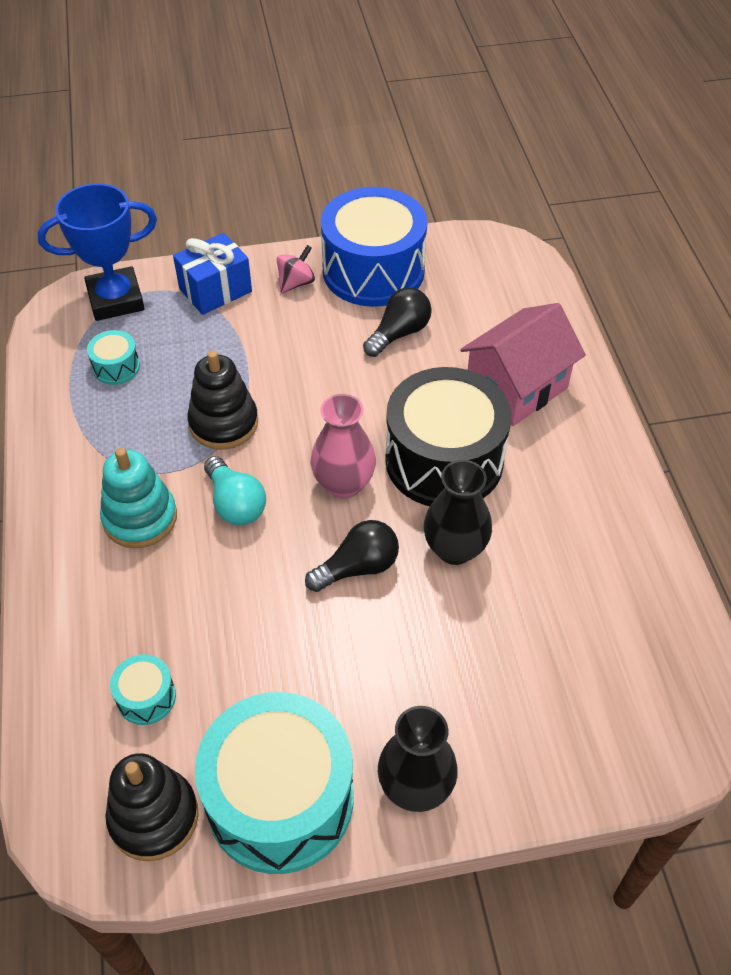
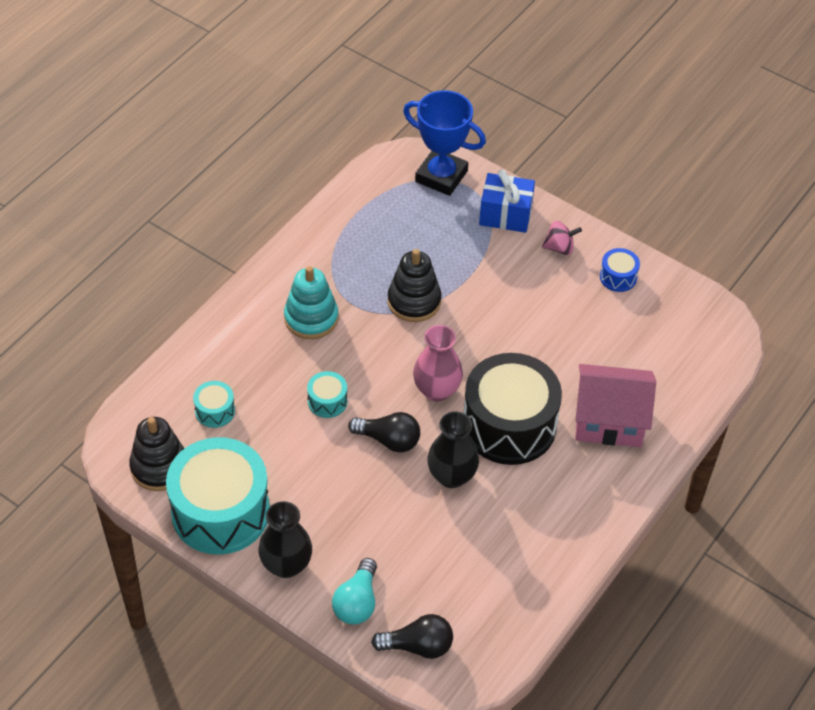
camera: 45 degrees right, 0 degrees up
turquoise drum [87,330,140,385] -> turquoise drum moved to [307,371,347,418]
turquoise light bulb [204,456,266,525] -> turquoise light bulb moved to [332,558,377,625]
blue drum [321,187,427,307] -> blue drum [600,248,640,292], size x0.42
black light bulb [363,287,432,357] -> black light bulb moved to [371,614,453,659]

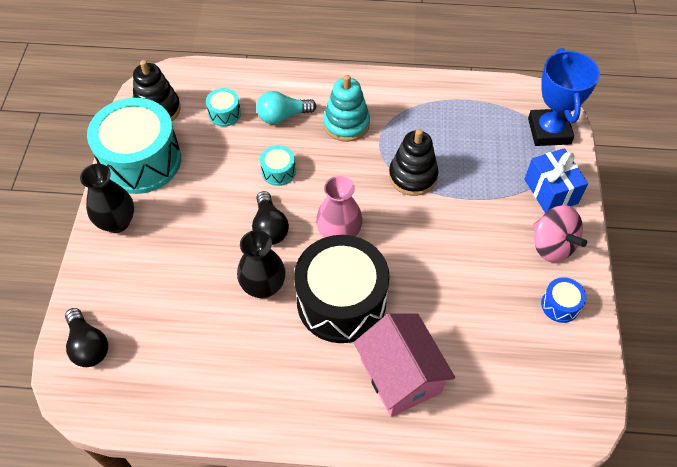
camera: 60 degrees right, 5 degrees up
turquoise light bulb [332,558,377,625] -> turquoise light bulb moved to [256,91,316,124]
pink spinning top [542,221,582,255] -> pink spinning top [533,205,587,262], size x1.58

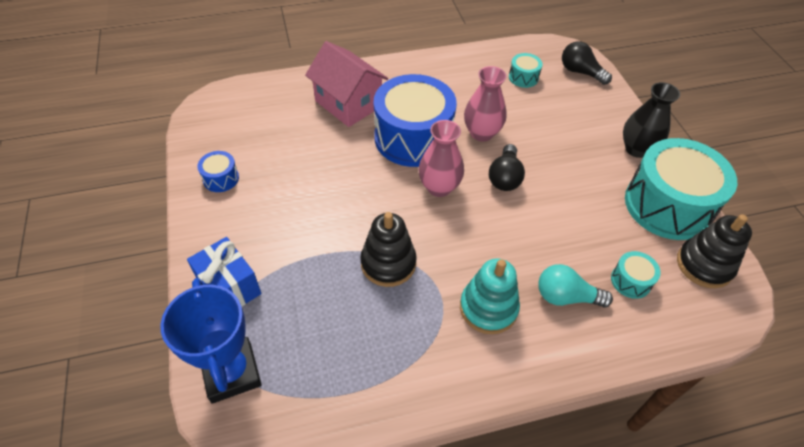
camera: 160 degrees right, 5 degrees down
black vase [237,230,286,298] -> pink vase [464,66,507,142]
black light bulb [252,191,289,245] -> black light bulb turned 135 degrees counterclockwise [489,144,525,191]
turquoise light bulb [256,91,316,124] -> turquoise light bulb turned 135 degrees counterclockwise [538,264,613,308]
turquoise drum [260,145,296,186] -> turquoise drum moved to [509,53,543,88]
black drum [294,235,390,343] -> blue drum [374,74,457,167]
pink spinning top [533,205,587,262] -> none

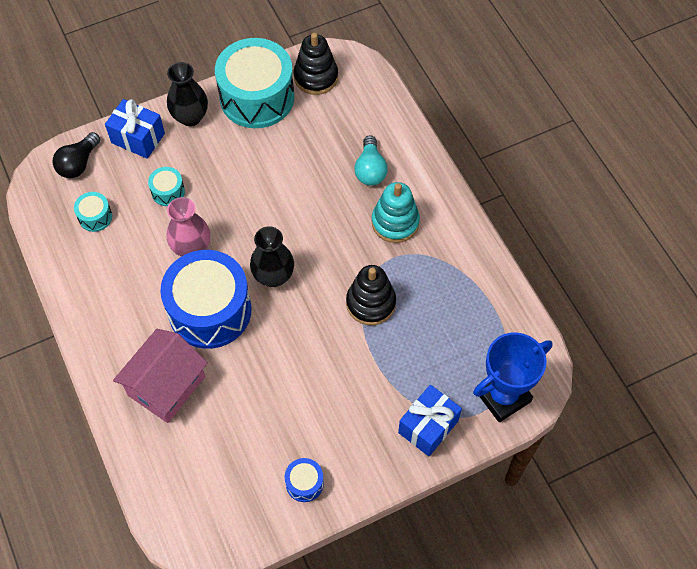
camera: 100 degrees left, 10 degrees up
pink vase [418,120,464,197] -> black vase [250,226,294,287]
black light bulb [489,144,525,191] -> none
turquoise drum [611,251,661,299] -> turquoise drum moved to [148,167,185,206]
none -> blue gift [105,99,165,159]

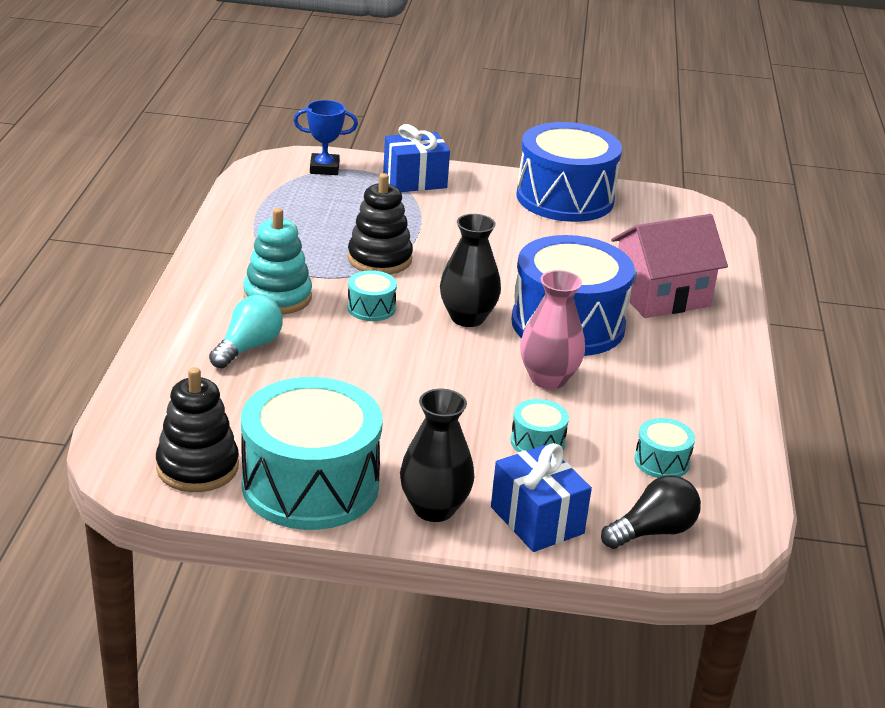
camera: 150 degrees left, 30 degrees down
blue drum [284,458,324,502] -> blue drum [517,122,622,222], size x2.36
blue trophy [473,332,553,422] -> blue trophy [294,100,358,175], size x0.62
none -> turquoise drum [347,270,397,321]

